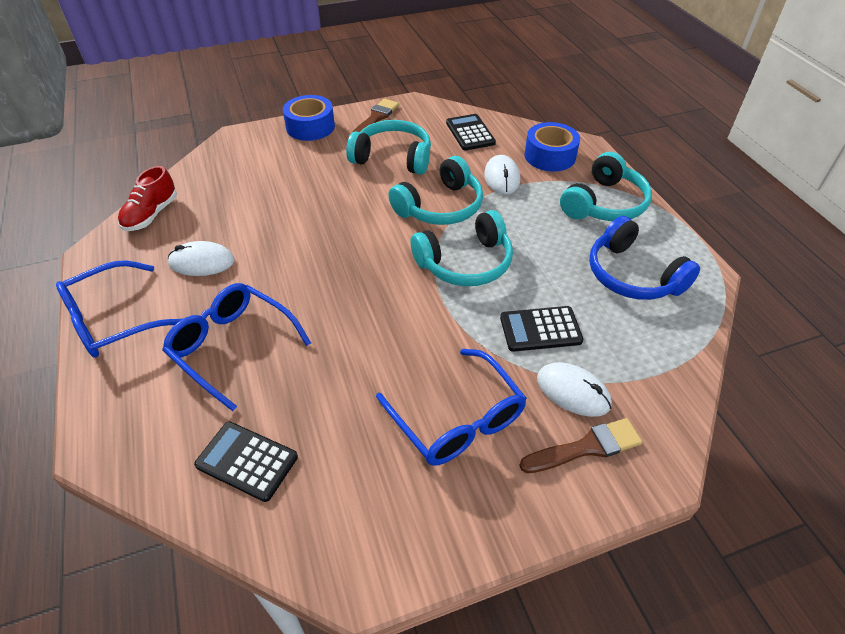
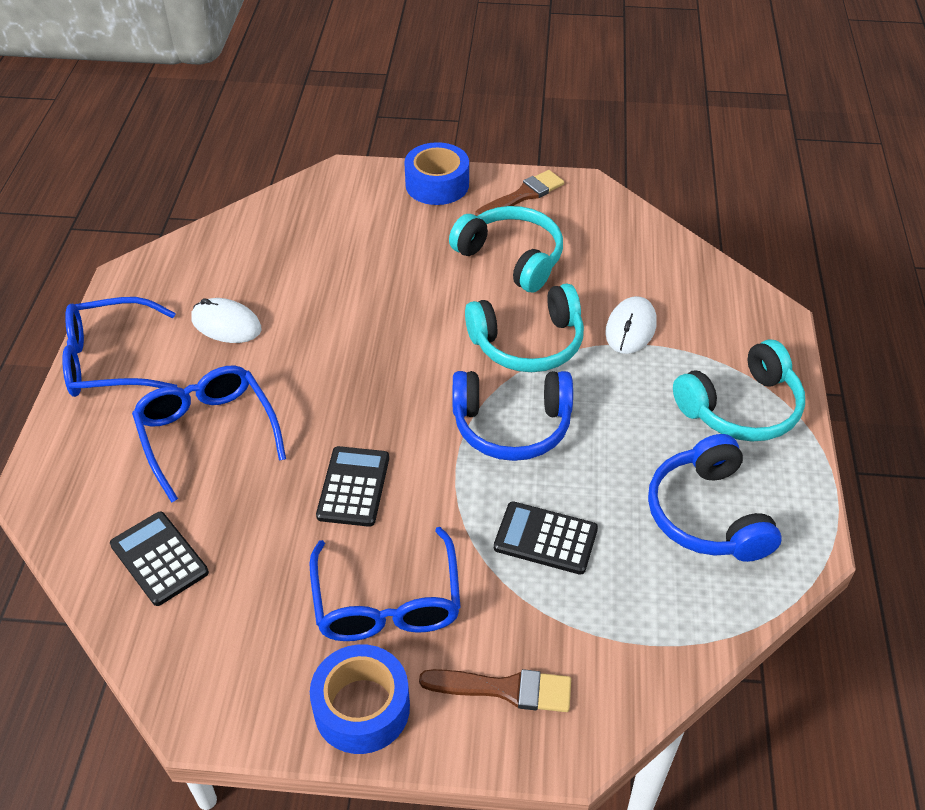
camera: 25 degrees right, 0 degrees up
red shoe [118,166,177,231] -> none
turquoise headphones [411,210,513,286] -> blue headphones [453,371,573,461]
black calculator [446,114,496,151] -> black calculator moved to [316,446,389,527]
blue tape [524,122,580,171] -> blue tape moved to [310,644,410,754]
white mouse [537,362,612,417] -> none

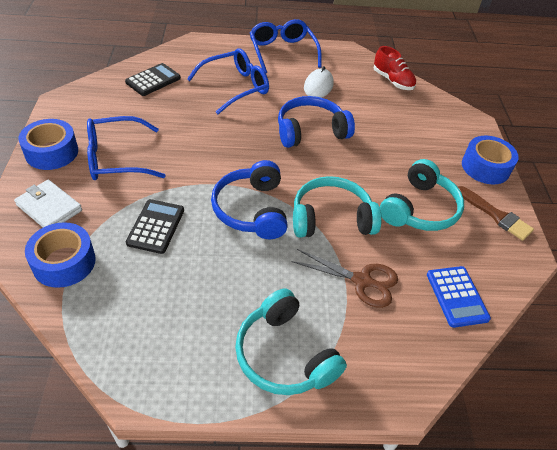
camera: 80 degrees right, 0 degrees up
black calculator [316,446,389,527] -> none
brown brush [419,669,571,712] -> white wallet [14,180,82,227]
turquoise headphones [465,283,584,372] -> turquoise headphones turned 105 degrees clockwise [293,176,382,238]
white mouse [605,296,657,354] -> brown scissors [291,249,398,308]
blue headphones [648,434,781,562] -> blue headphones moved to [278,96,355,148]
none -> blue tape [25,222,96,288]
none -> red shoe [373,46,416,90]
none -> blue calculator [427,266,491,328]

